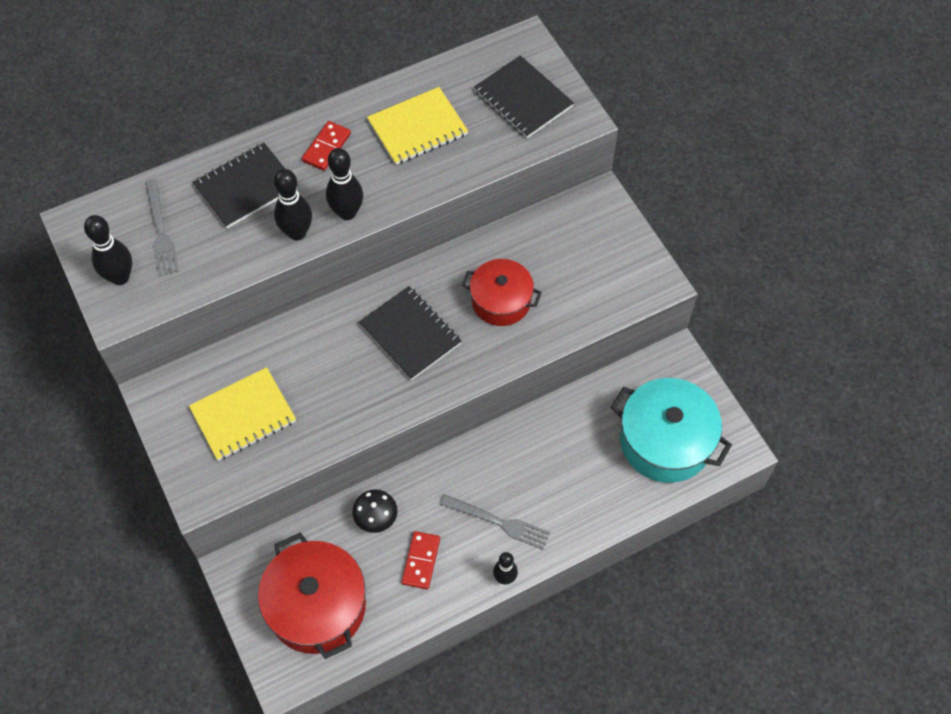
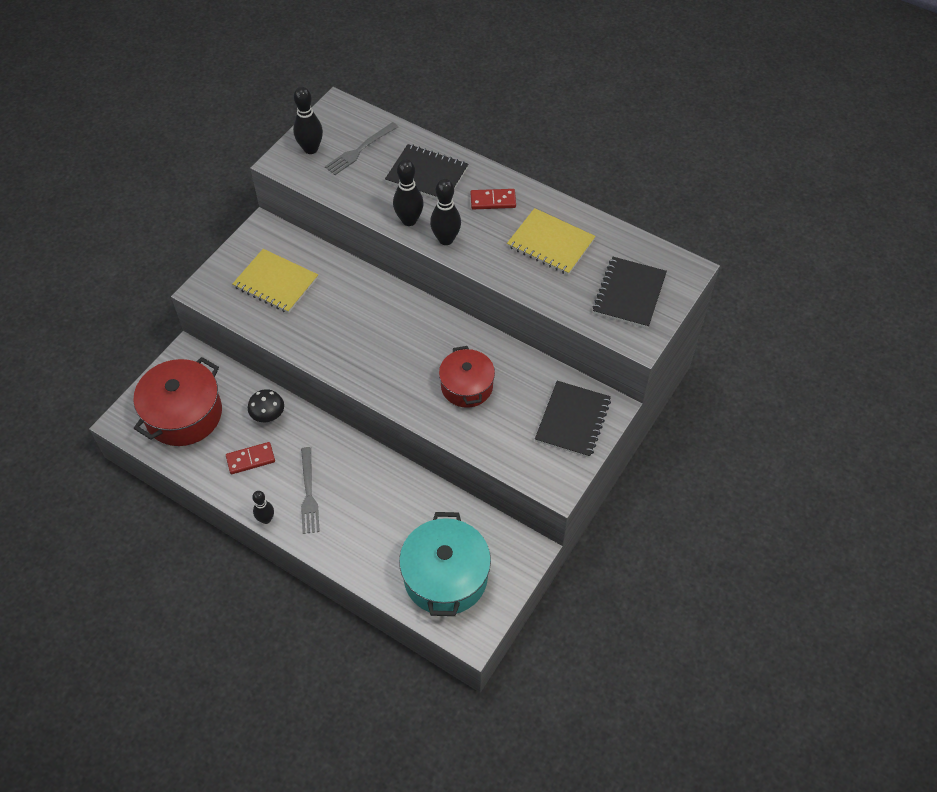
camera: 60 degrees right, 5 degrees down
black notebook [359,286,462,380] -> black notebook moved to [535,381,611,458]

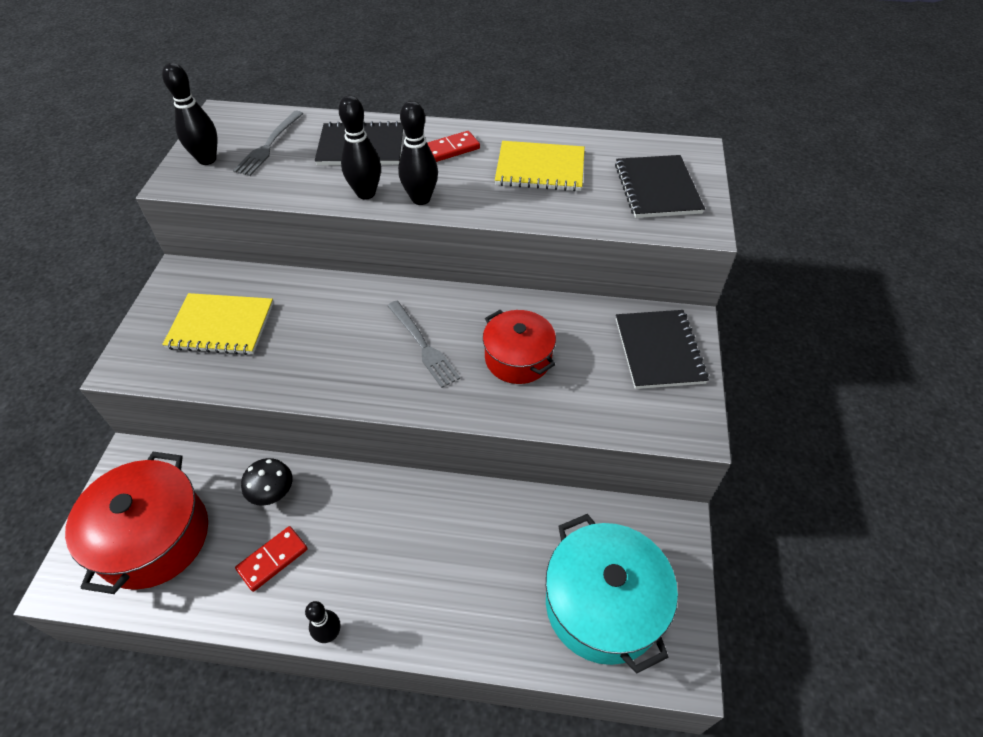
camera: 25 degrees left, 5 degrees down
grey fork [301,447,320,534] -> grey fork moved to [387,301,460,388]

